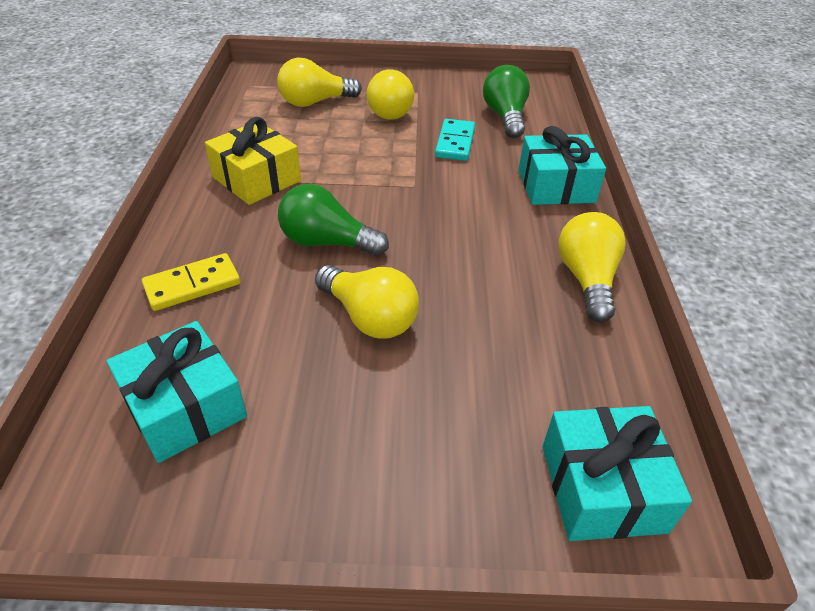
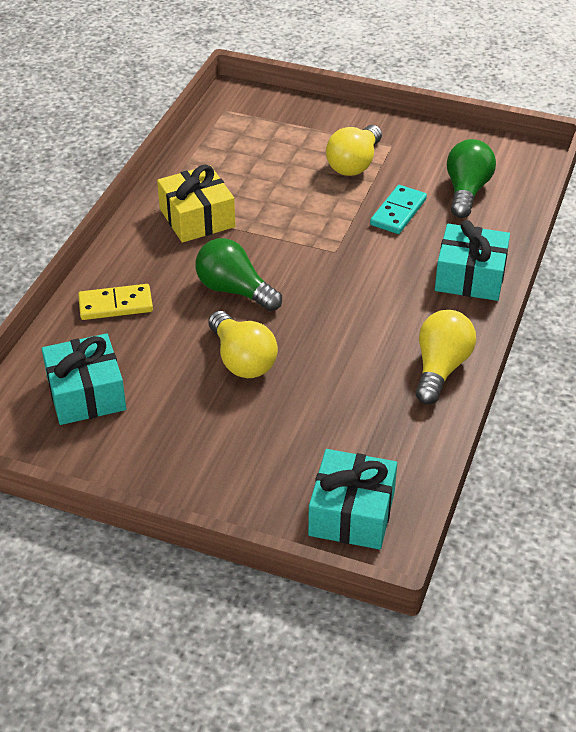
camera: 20 degrees right, 0 degrees up
yellow light bulb [277,58,362,107] -> none

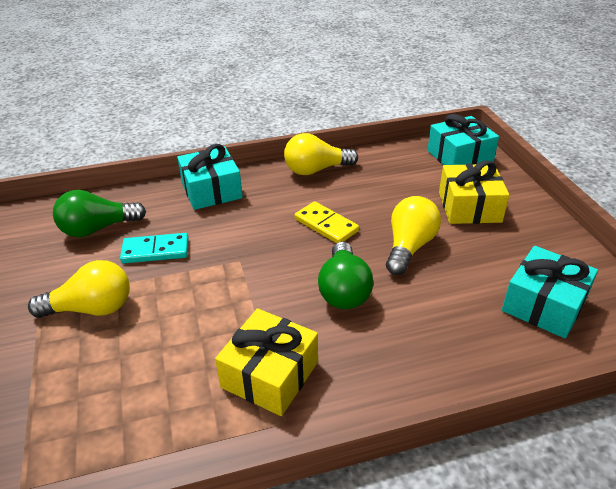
camera: 125 degrees left, 5 degrees down
yellow domino [78,284,153,320] -> yellow domino moved to [295,201,359,243]
none -> yellow gift [439,161,509,224]

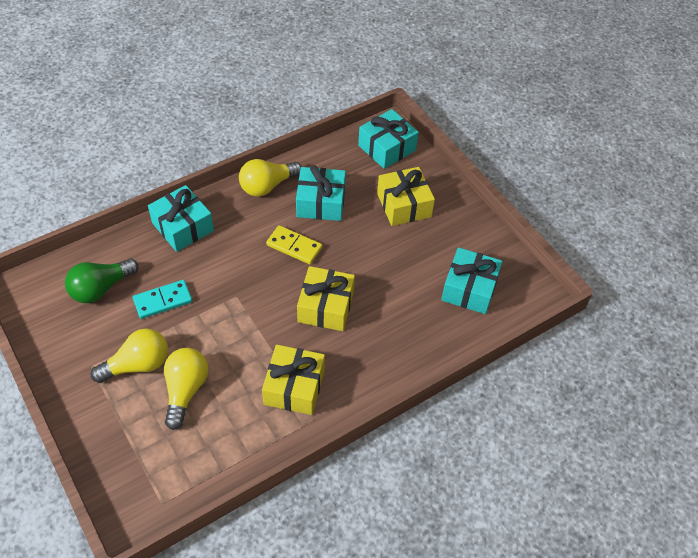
camera: 20 degrees left, 15 degrees up
green light bulb [318,242,373,309] -> yellow gift [297,266,355,331]
yellow light bulb [386,196,441,275] -> yellow light bulb moved to [164,348,209,430]
none -> turquoise gift [296,165,346,221]

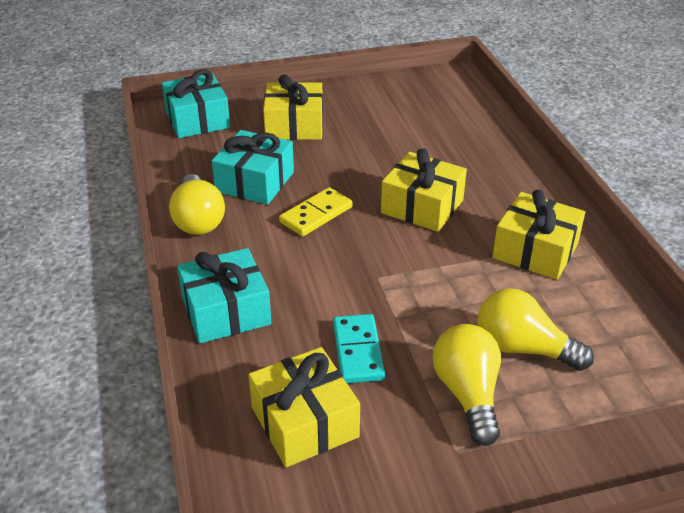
camera: 70 degrees left, 15 degrees down
green light bulb [65,258,139,303] -> yellow gift [249,347,360,467]
turquoise gift [441,247,503,314] -> none

